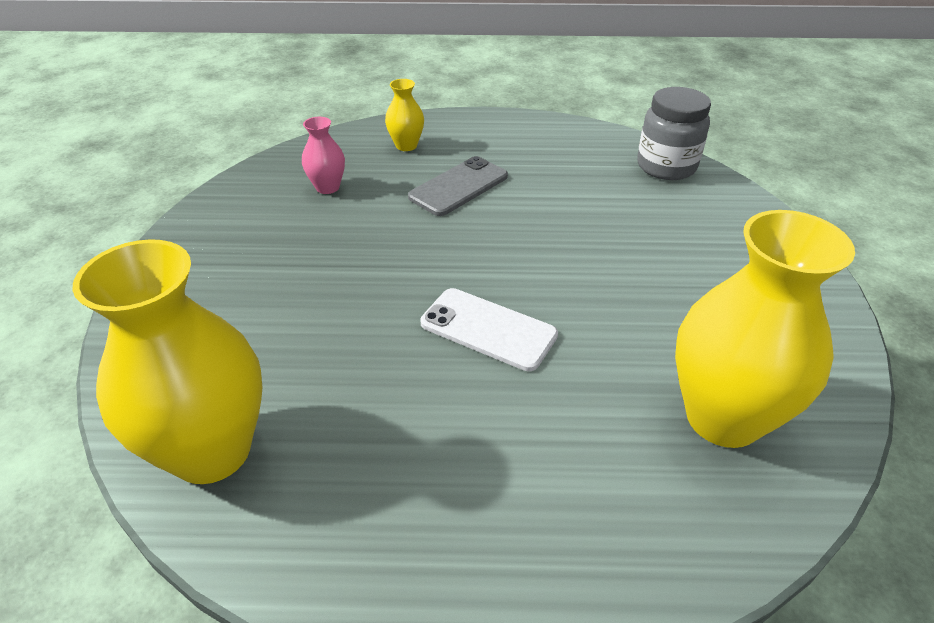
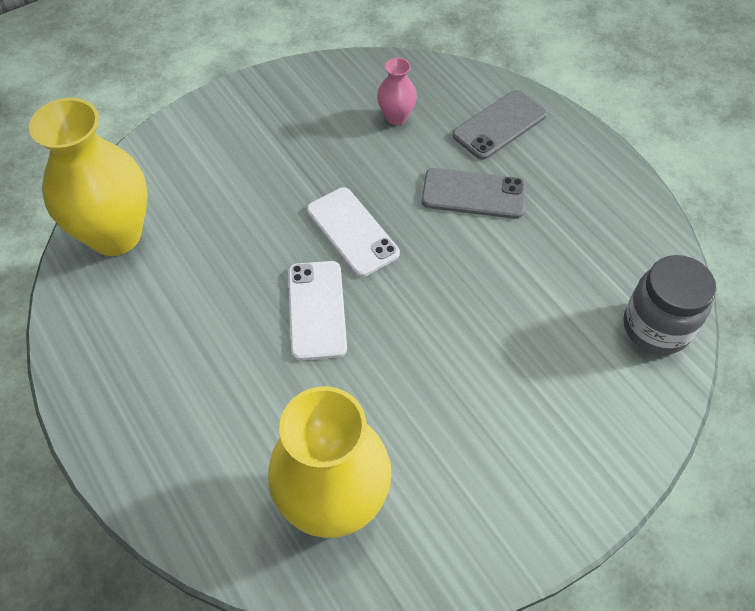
camera: 55 degrees right, 15 degrees up
yellow vase [385,79,424,151] -> grey phone [452,90,547,160]
none -> white phone [307,187,400,277]

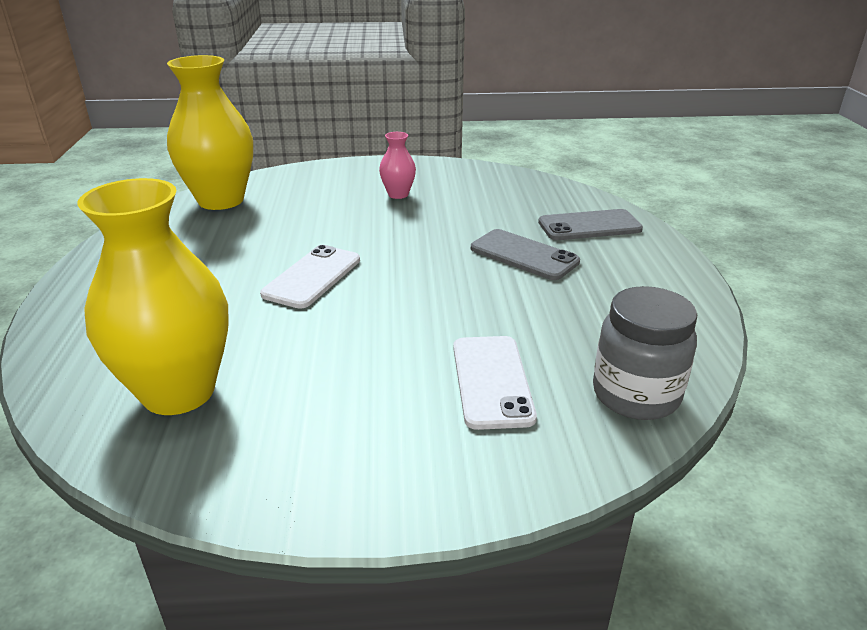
camera: 30 degrees right, 25 degrees down
white phone [307,187,400,277] -> white phone moved to [453,336,537,430]
pink vase [377,57,417,125] -> pink vase moved to [379,132,416,199]

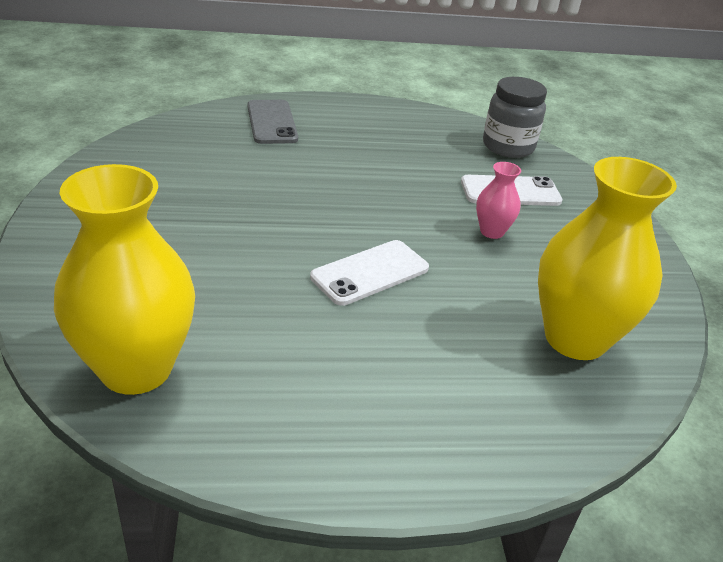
camera: 95 degrees left, 5 degrees up
white phone [260,245,360,309] -> white phone turned 60 degrees counterclockwise [310,240,429,306]
pink vase [379,132,416,199] -> pink vase moved to [476,162,521,239]
grey phone [471,229,580,280] -> none

